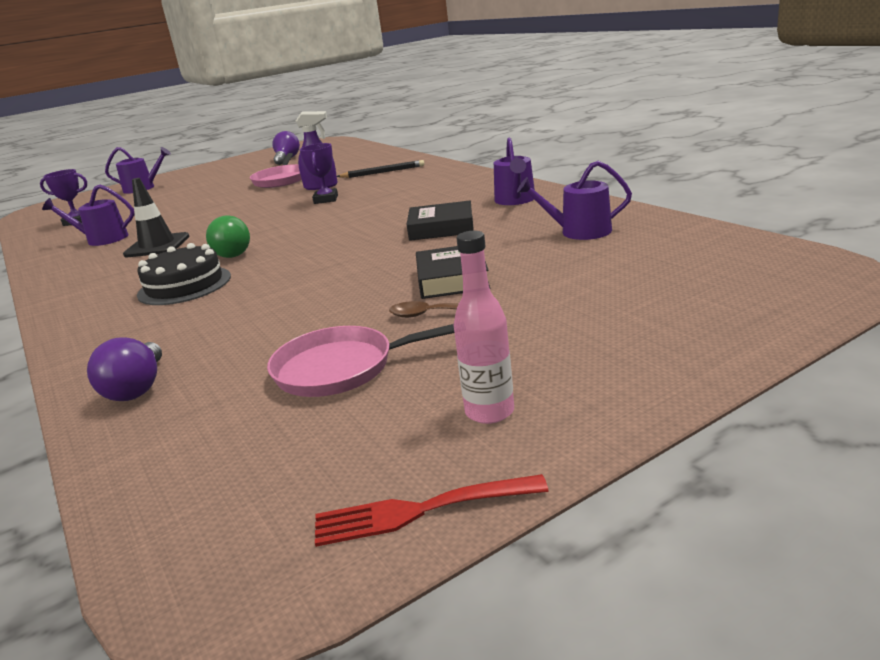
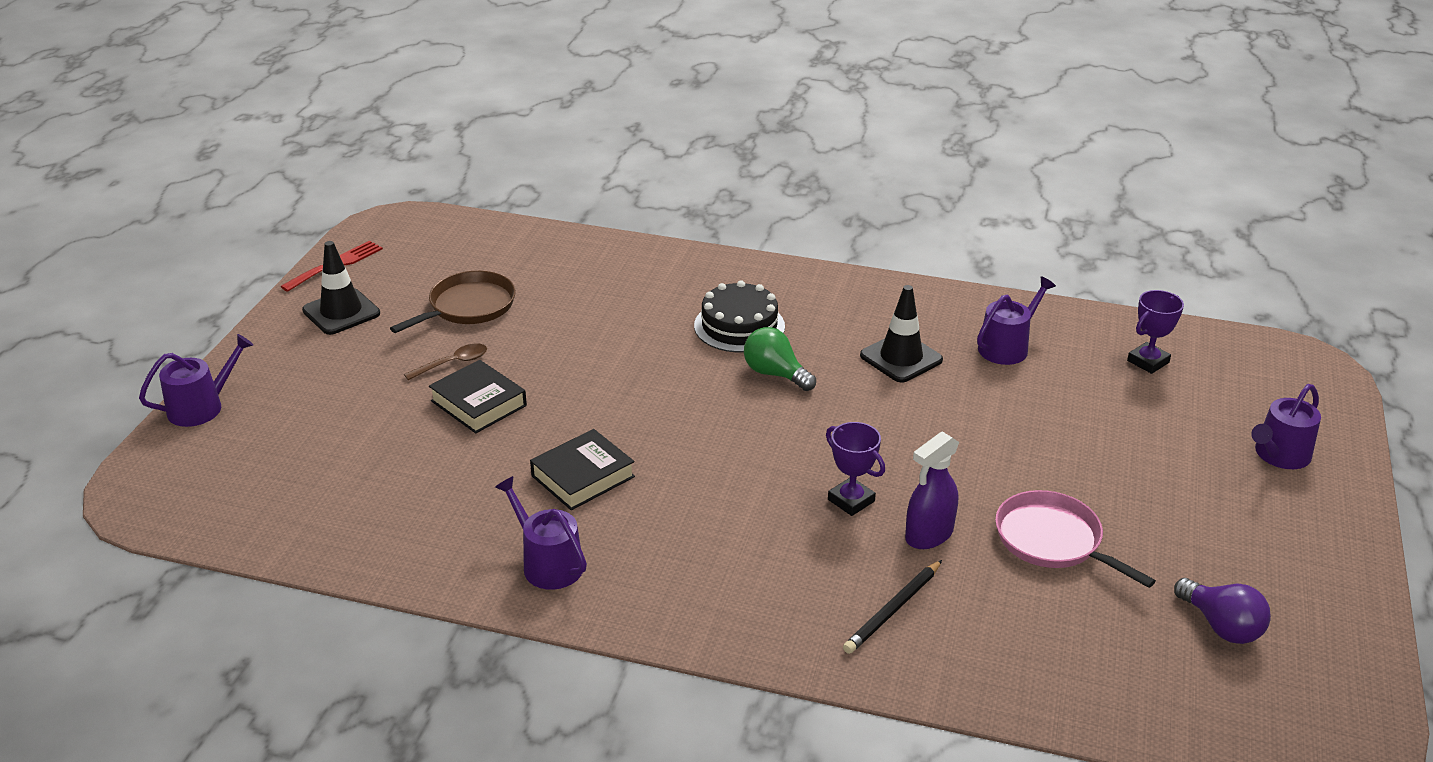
camera: 135 degrees right, 10 degrees up
purple light bulb [87,337,162,401] -> none
pink pan [267,324,454,397] -> brown pan [390,271,516,333]
pink bottle [454,231,514,424] -> black traffic cone [302,241,380,335]
purple watering can [517,161,632,240] -> purple watering can moved to [139,334,253,427]

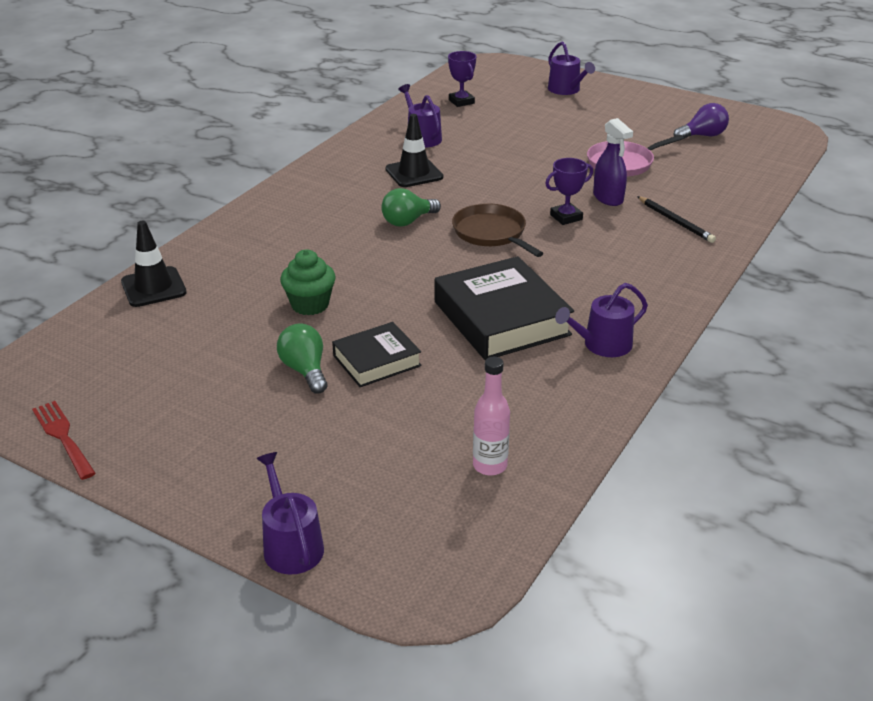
camera: 75 degrees left, 0 degrees up
black traffic cone [302,241,380,335] -> black traffic cone moved to [121,221,187,307]
brown pan [390,271,516,333] -> brown pan moved to [452,203,543,257]
brown spoon [404,343,487,380] -> green light bulb [277,323,327,394]
black book [530,429,635,510] -> black book [435,256,574,360], size x1.71
black cake [694,280,785,352] -> none
none -> green cupcake [280,249,336,315]
none -> pink bottle [473,357,510,476]

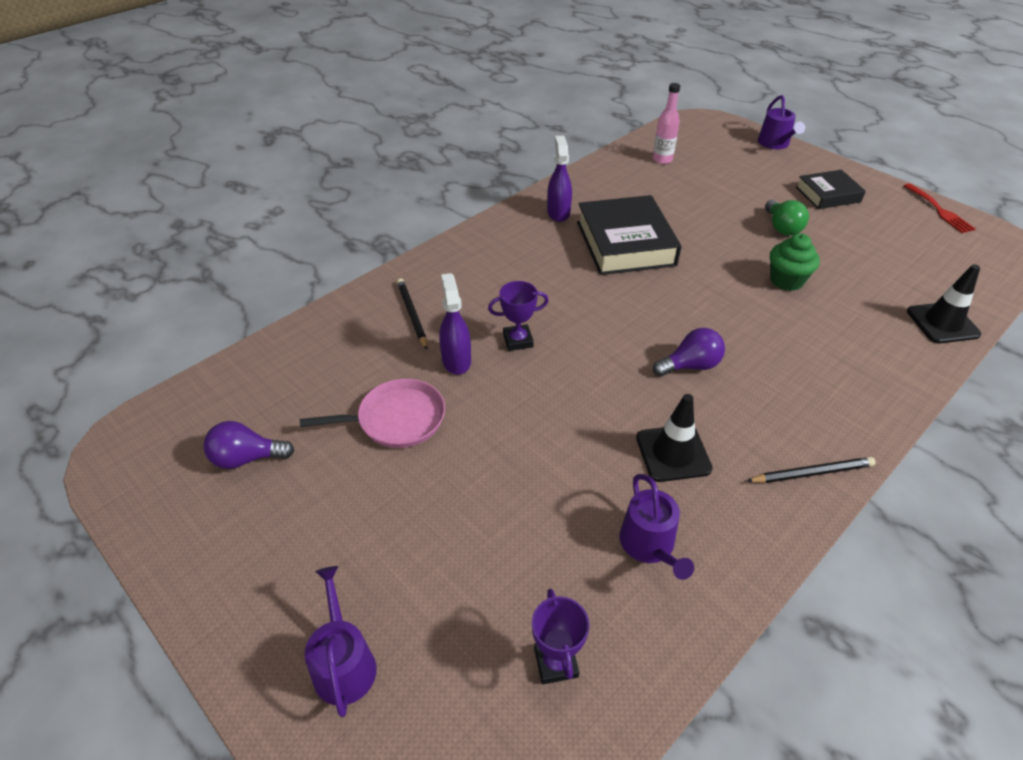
camera: 165 degrees left, 10 degrees up
black book [332,322,422,387] -> black book moved to [796,170,866,209]
green light bulb [381,188,441,226] -> purple light bulb [653,328,725,377]
brown pan [452,203,543,257] -> none
purple watering can [555,283,648,357] -> purple spray bottle [547,136,572,222]
none -> black pencil [747,457,875,483]

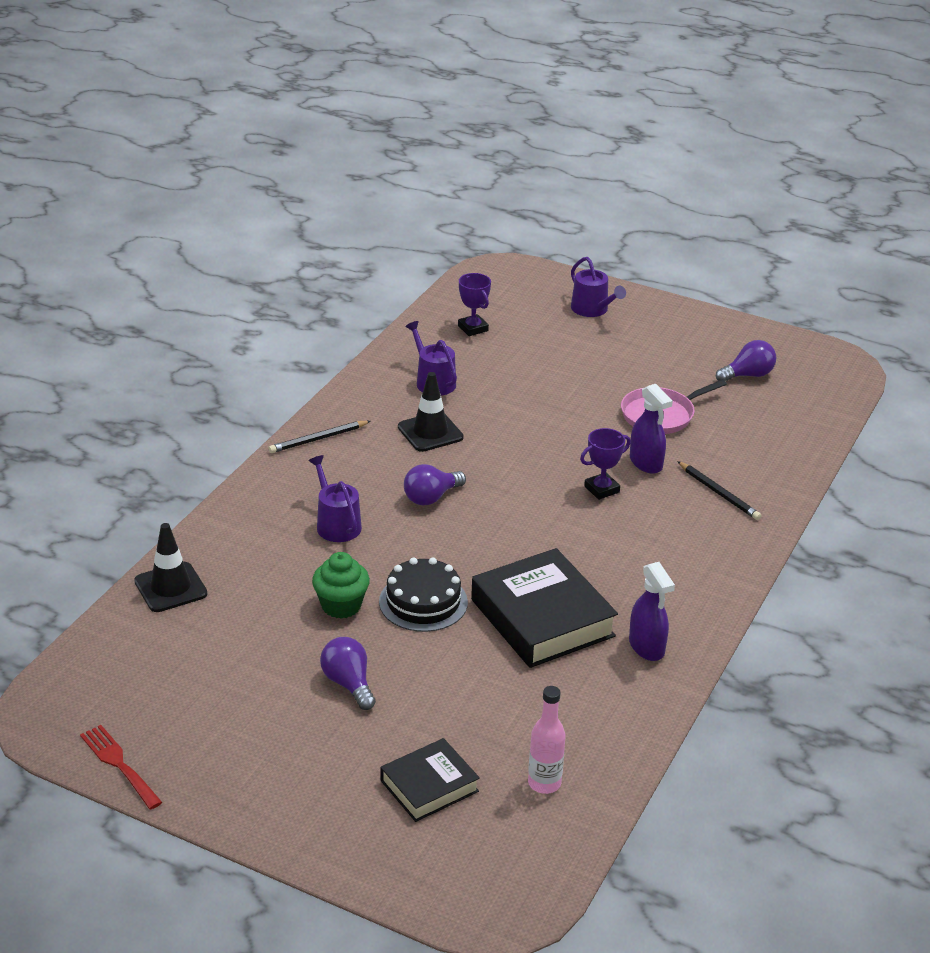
camera: 160 degrees right, 10 degrees down
purple watering can [758,95,805,149] -> purple watering can moved to [309,455,362,542]
green light bulb [765,200,809,235] -> purple light bulb [320,637,376,710]
black book [796,170,866,209] -> black book moved to [381,738,480,822]
none -> black cake [379,557,468,632]

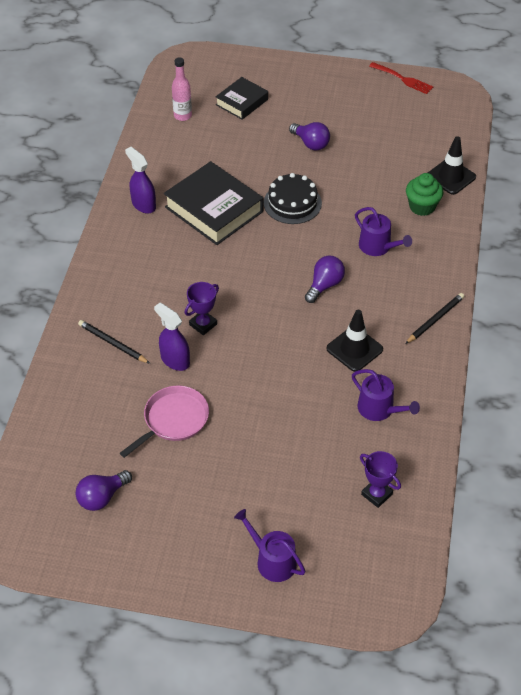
camera: 165 degrees right, 15 degrees up
green cupcake [312,552,370,619] -> green cupcake moved to [406,173,443,216]

